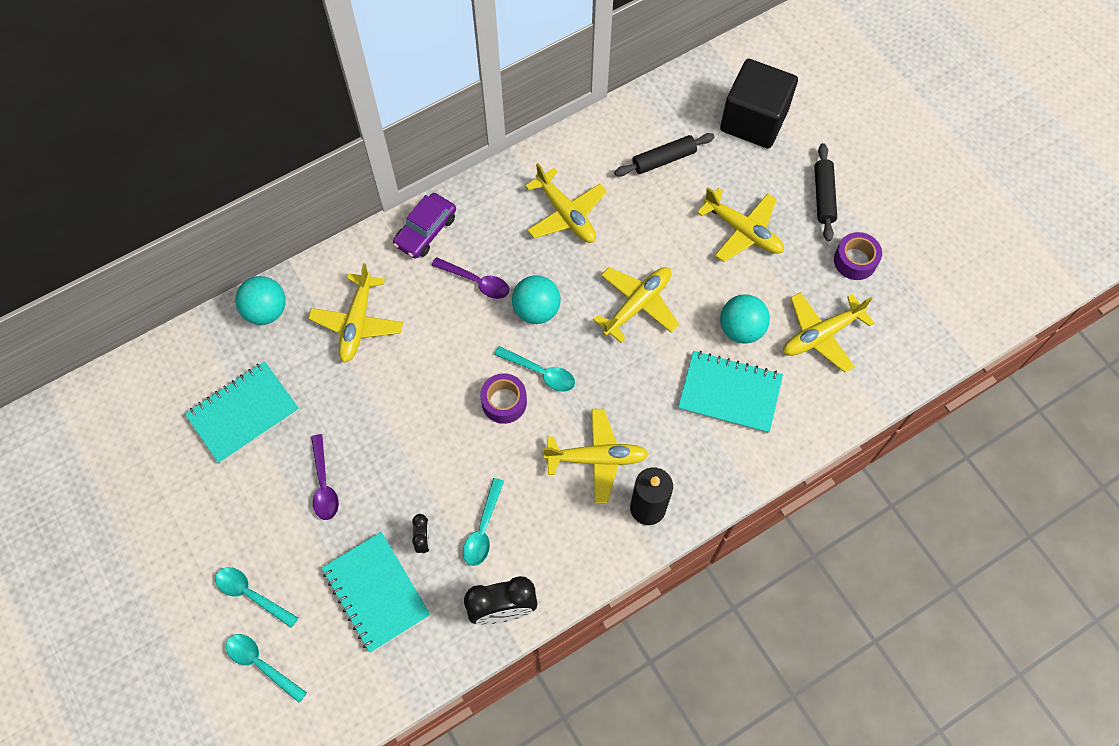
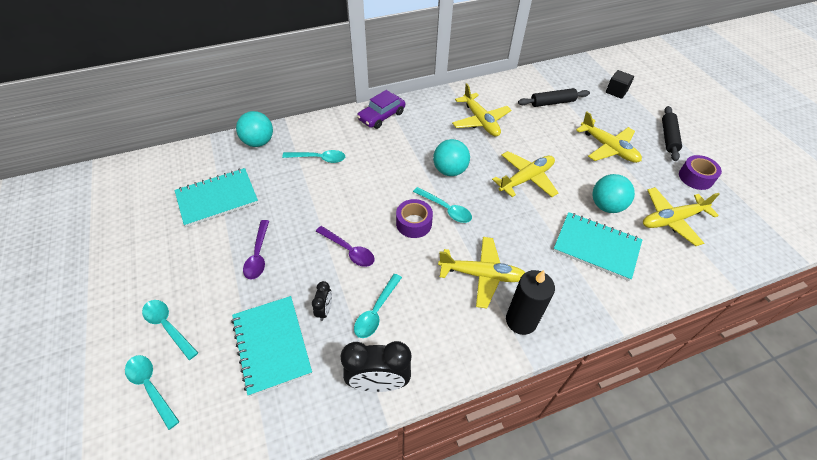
camera: 10 degrees right, 15 degrees down
yellow plane [308,263,403,363] -> turquoise spoon [282,150,345,163]
purple spoon [432,257,509,299] -> purple spoon moved to [316,226,375,267]
black cube [720,59,798,149] -> black cube [606,70,634,99], size x0.47

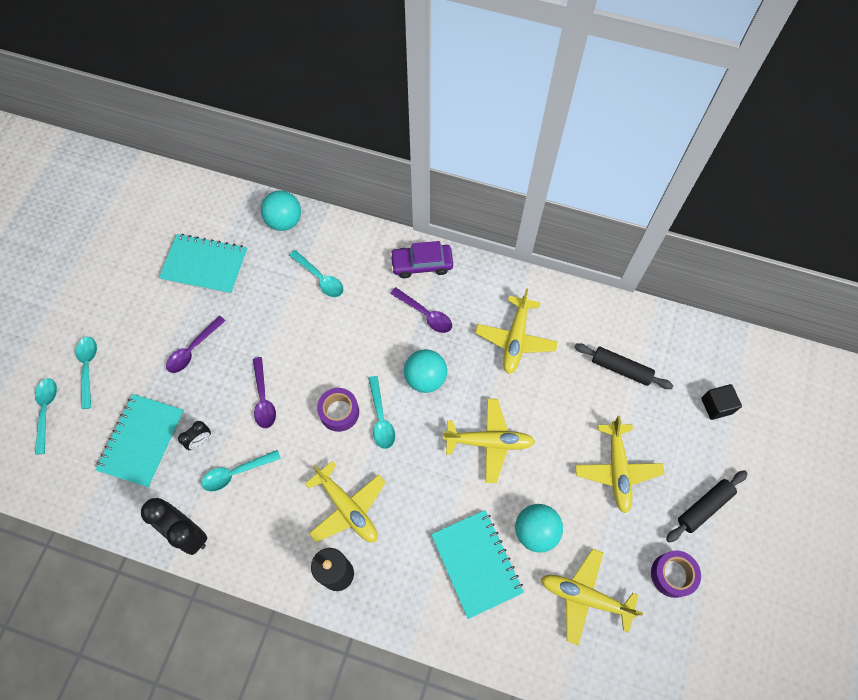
camera: 40 degrees right, 15 degrees up
none -> purple spoon [390,287,452,333]

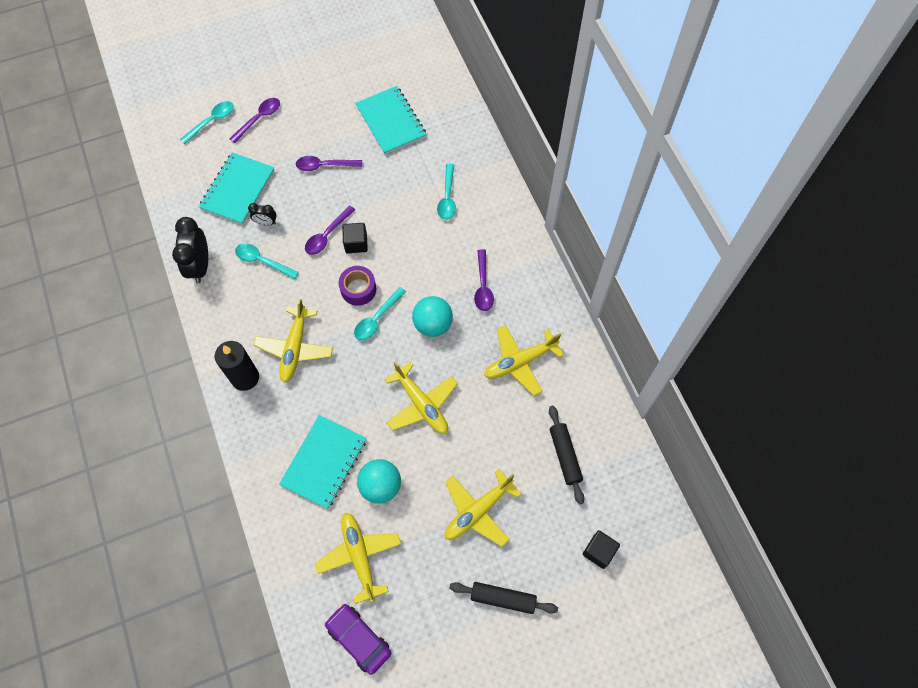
camera: 50 degrees right, 0 degrees up
turquoise spoon [76,337,97,409] -> purple spoon [229,98,280,143]
turquoise notebook [95,394,185,488] -> turquoise notebook turned 45 degrees counterclockwise [199,152,275,225]
turquoise ball [261,190,301,231] -> none
purple car [390,241,453,278] -> purple car moved to [325,604,391,675]
purple tape [651,550,701,598] -> none
none -> black cube [342,223,368,253]

